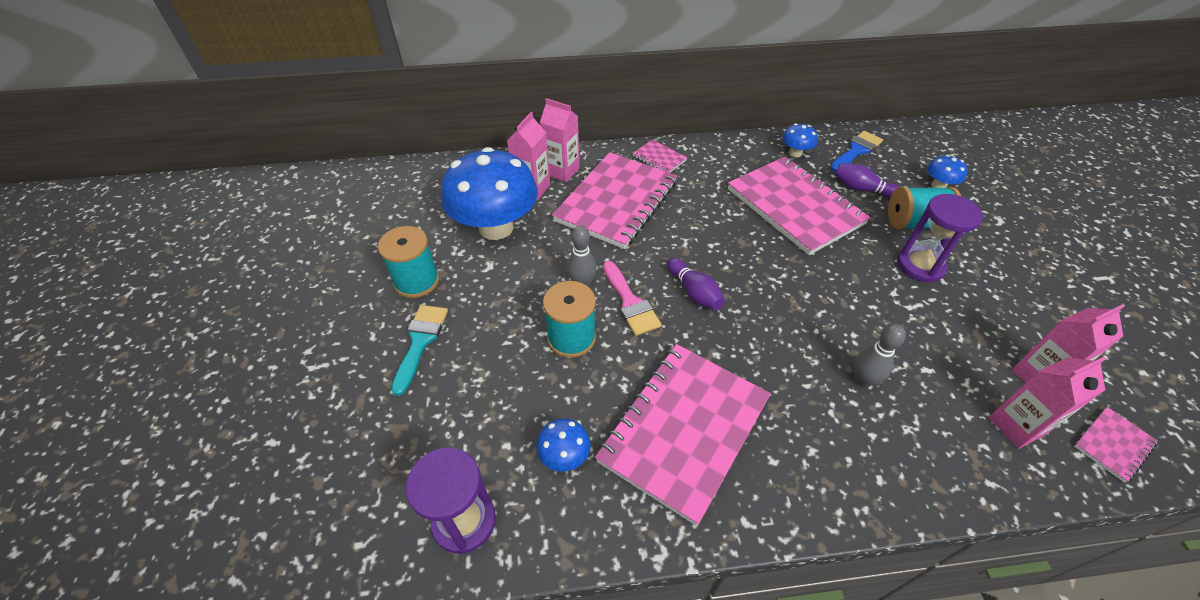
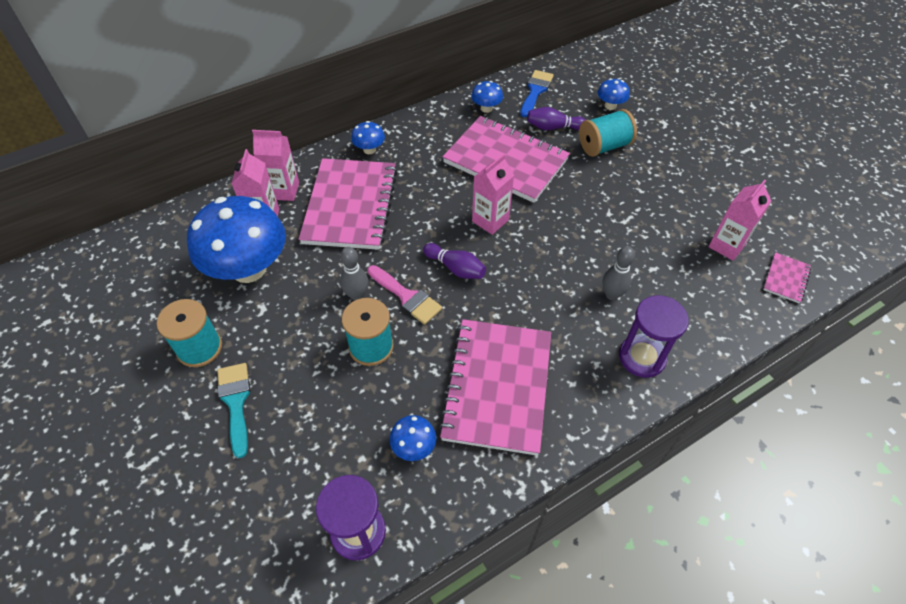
camera: 25 degrees left, 5 degrees up
pink notebook [632,140,687,173] -> blue mushroom [351,121,385,154]
purple hourglass [897,194,983,283] -> purple hourglass moved to [619,295,689,378]
pink carton [988,357,1106,448] -> pink carton moved to [472,154,514,235]

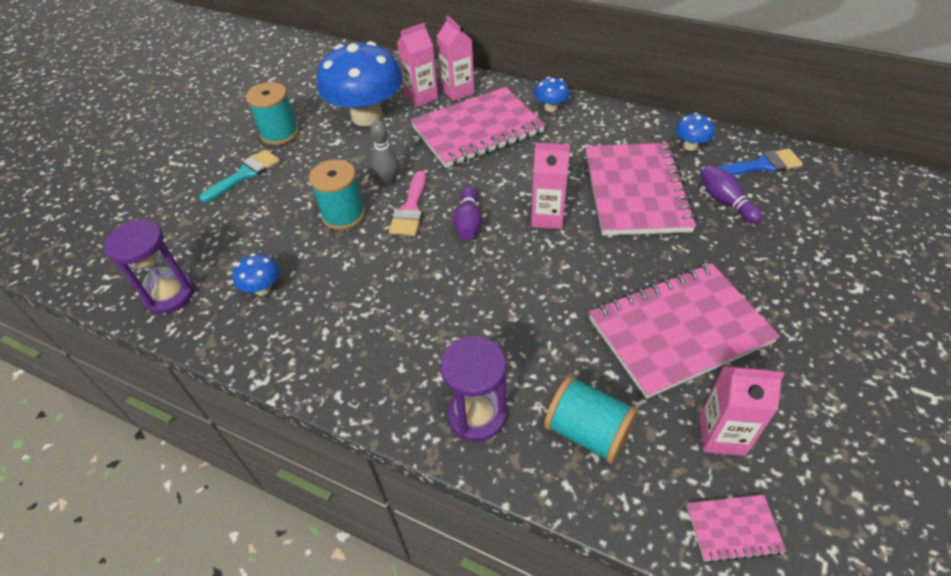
camera: 60 degrees right, 5 degrees down
pink notebook [438,319,551,456] -> pink notebook moved to [589,263,780,399]
turquoise spool [579,109,637,157] -> turquoise spool moved to [544,375,638,464]
blue mushroom [597,78,630,110] -> none
grey bowling pin [603,246,635,300] -> none

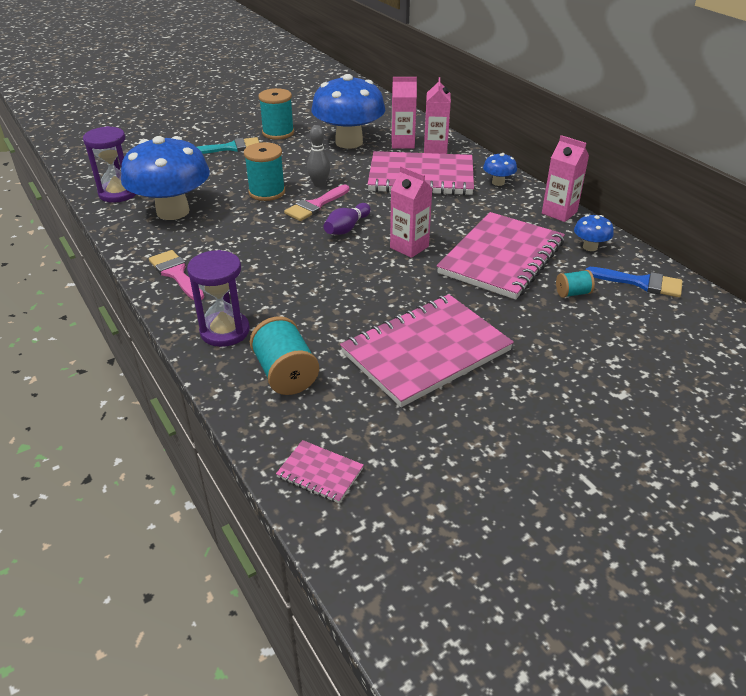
camera: 30 degrees right, 10 degrees down
blue mushroom [233,253,279,295] -> blue mushroom [121,136,210,220], size x2.37
pink notebook [589,263,780,399] -> pink notebook turned 45 degrees counterclockwise [340,294,514,407]
pink carton [699,366,784,456] -> pink carton moved to [542,135,589,222]
purple bowling pin [700,165,763,224] -> turquoise spool [556,270,595,298]
none -> pink brush [149,250,204,300]

